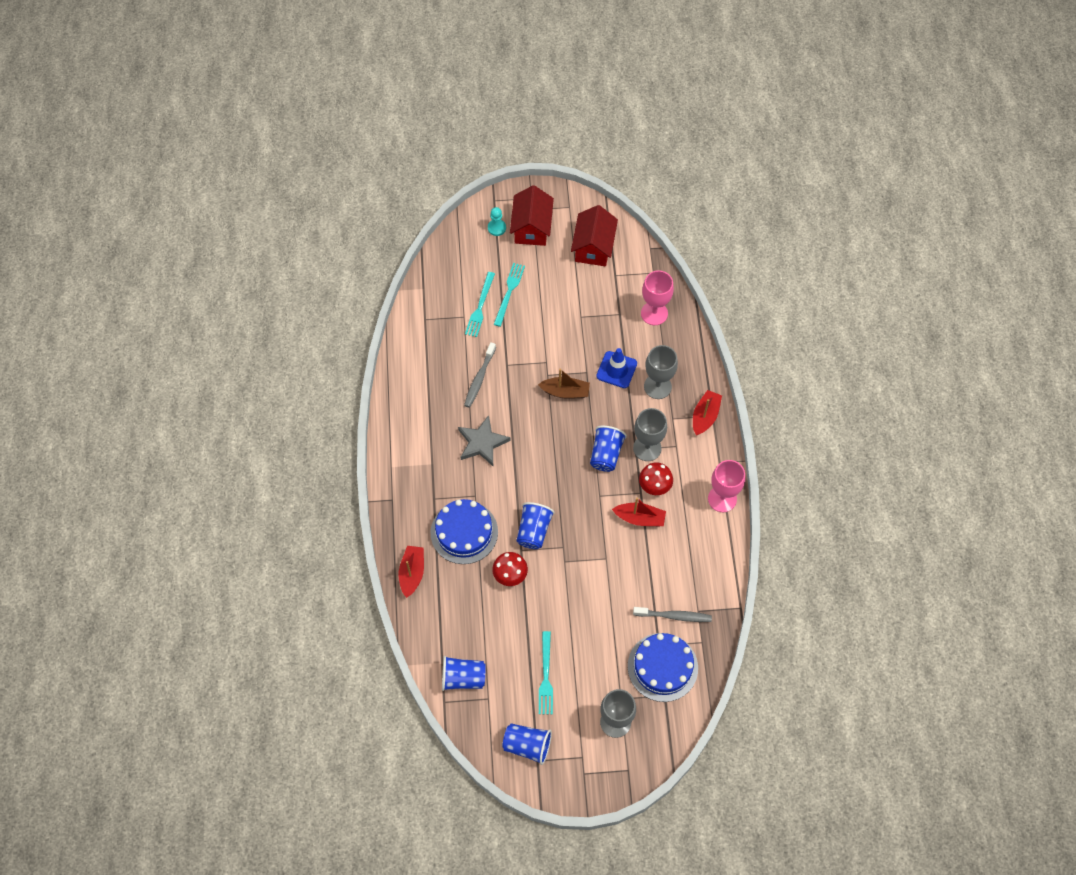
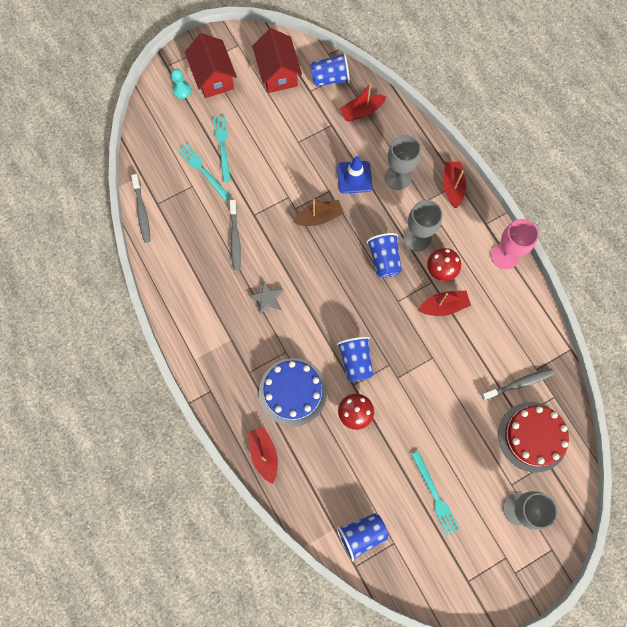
camera: 25 degrees left, 10 degrees up
grey star [458,415,511,466] -> grey star [250,281,284,315], size x0.64
turquoise fork [465,272,495,337] -> turquoise fork turned 150 degrees clockwise [178,143,231,201]
blue cup [502,723,552,765] -> blue cup moved to [310,52,350,86]
blue cake [628,633,698,702] -> red cake [498,402,569,472]
pink goblet [641,270,674,325] -> red boat [339,83,386,122]
none -> grey toothbrush [131,174,151,243]

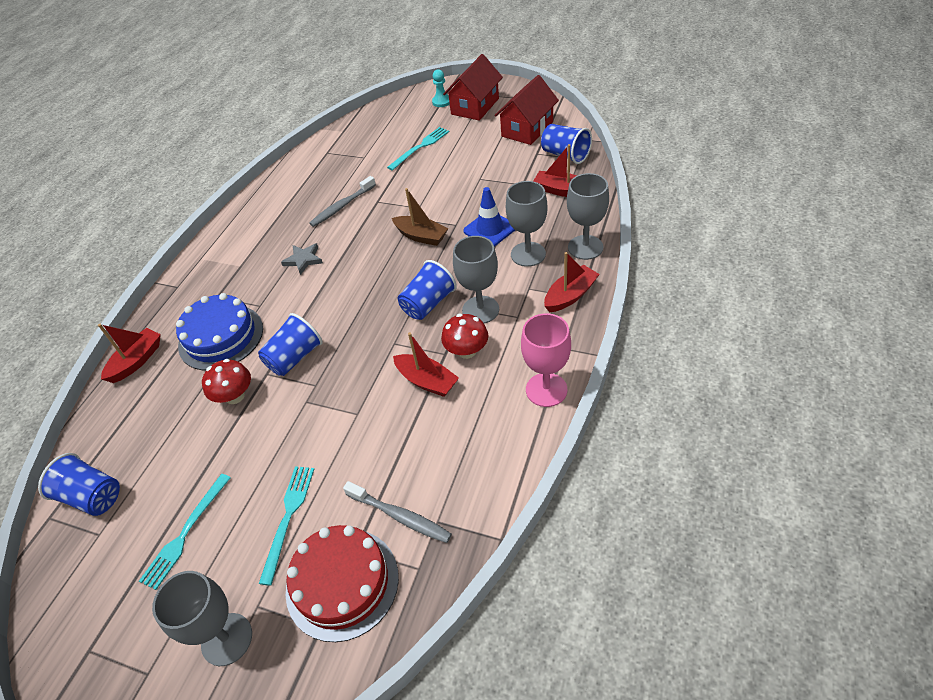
camera: 55 degrees right, 25 degrees down
grey toothbrush [131,174,151,243] -> none
turquoise fork [178,143,231,201] -> turquoise fork moved to [259,466,314,586]
none -> grey goblet [567,173,609,260]

